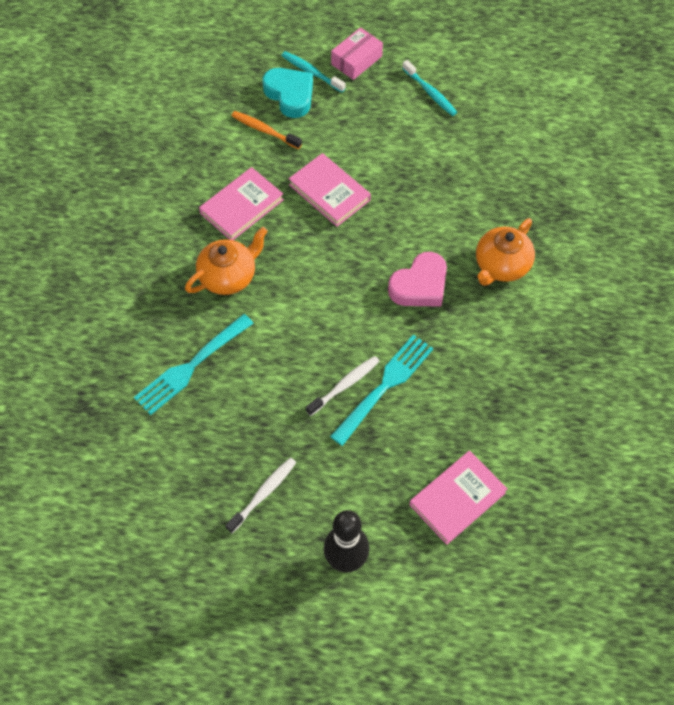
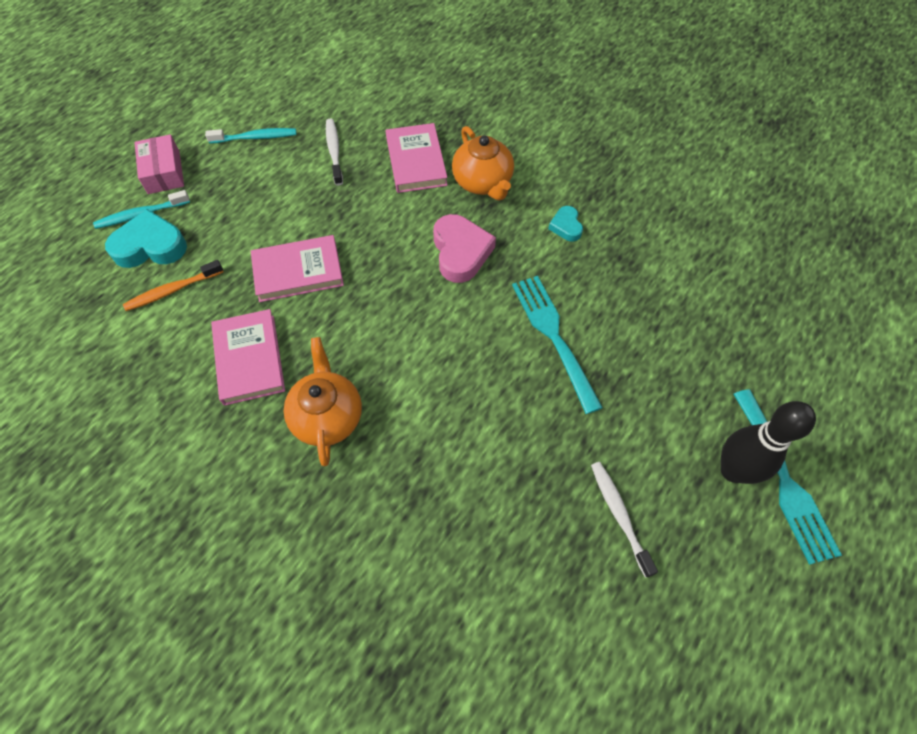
camera: 60 degrees left, 0 degrees up
turquoise fork [134,314,254,415] -> turquoise fork moved to [733,389,842,565]
white toothbrush [306,356,380,416] -> white toothbrush moved to [326,119,343,185]
pink book [409,451,508,545] -> pink book moved to [386,123,448,193]
none -> turquoise heart [548,206,583,241]

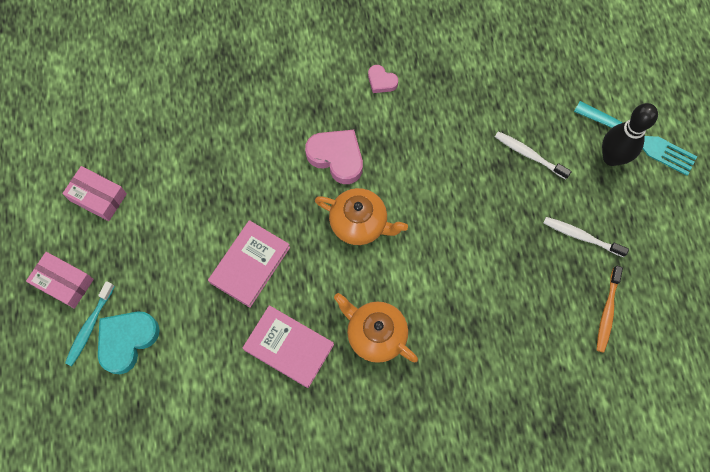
camera: 45 degrees left, 10 degrees up
orange toothbrush [123,260,223,311] -> orange toothbrush moved to [597,266,623,353]
turquoise toothbrush [205,128,296,143] -> pink box [62,166,127,221]
white toothbrush [326,119,343,185] -> white toothbrush moved to [495,131,572,179]
pink book [386,123,448,193] -> none
orange teapot [452,126,514,200] -> orange teapot moved to [315,188,408,245]
turquoise fork [512,276,603,414] -> none
turquoise heart [548,206,583,241] -> pink heart [368,65,398,93]

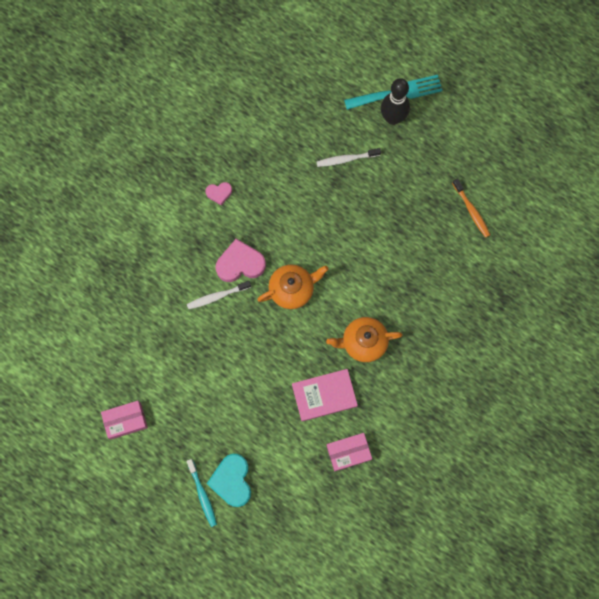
camera: 45 degrees left, 5 degrees up
pink box [26,252,94,309] -> pink box moved to [326,433,372,471]
pink book [208,220,290,308] -> none
white toothbrush [544,217,629,257] -> white toothbrush moved to [187,281,251,309]

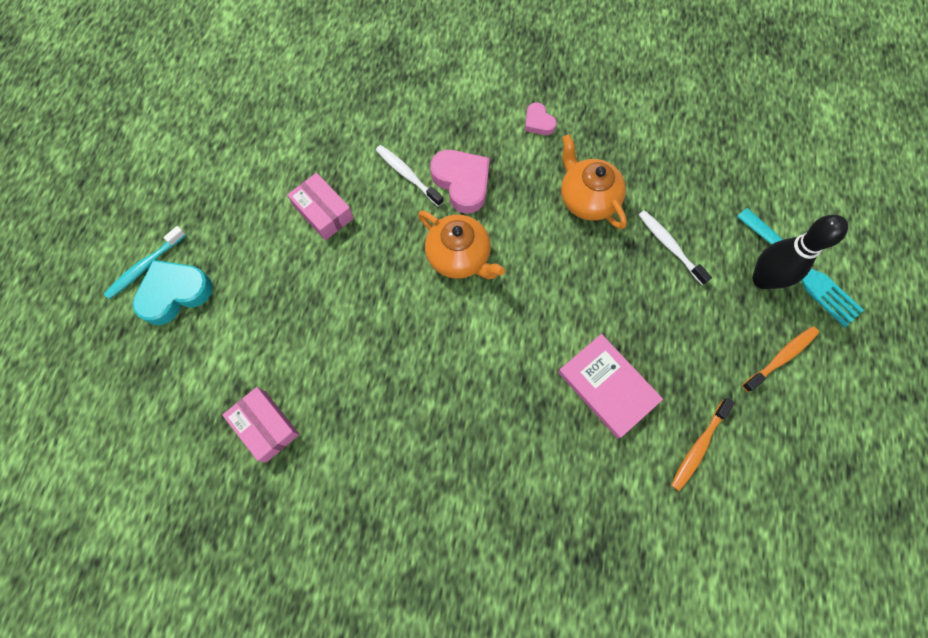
camera: 65 degrees right, 5 degrees down
pink box [101,401,148,439] -> pink box moved to [287,173,354,240]
pink book [292,369,358,421] -> pink book moved to [558,334,663,439]
orange teapot [326,317,402,362] -> orange teapot moved to [561,134,627,229]
none -> orange toothbrush [742,326,819,392]

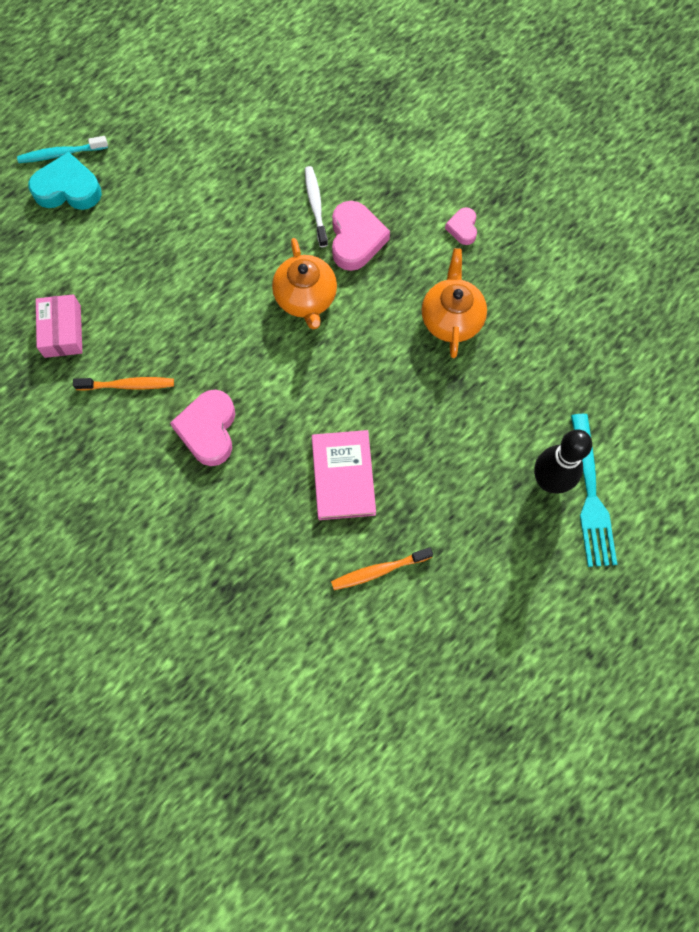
camera: 35 degrees right, 0 degrees up
pink box [287,173,354,240] -> none
white toothbrush [639,210,712,285] -> none
orange toothbrush [742,326,819,392] -> orange toothbrush moved to [73,377,174,391]
none -> pink heart [170,390,235,466]

